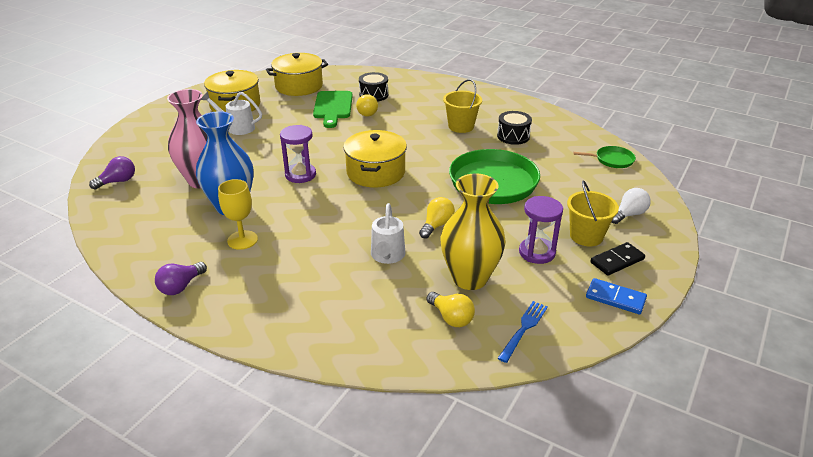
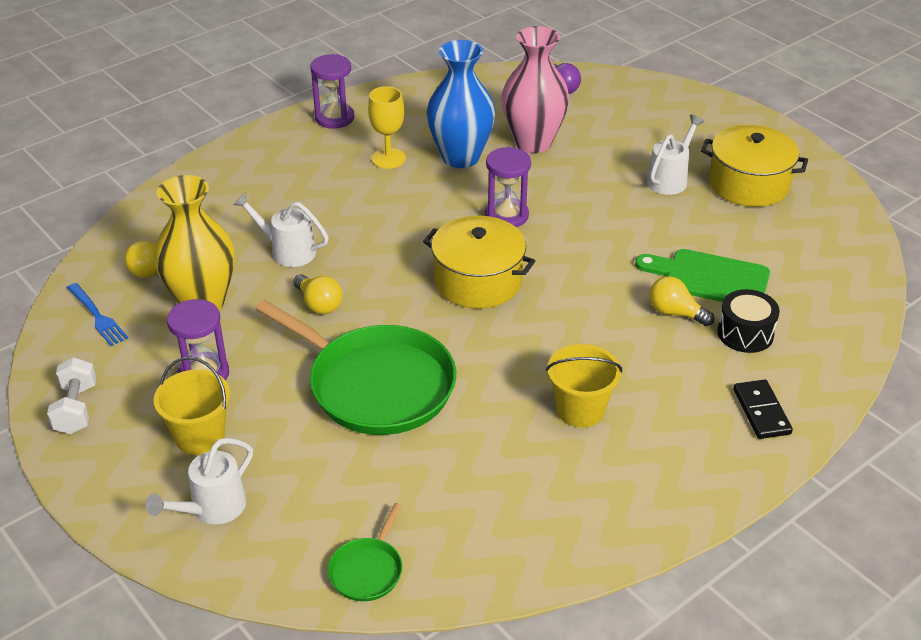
camera: 110 degrees right, 5 degrees up
purple light bulb [155,262,207,295] -> purple hourglass [310,54,354,129]
yellow pot [266,53,328,96] -> none
black drum [497,111,532,145] -> none
blue domino [586,278,647,314] -> white dumbbell [47,357,96,434]
black domino [590,242,645,276] -> black domino moved to [733,380,793,439]
white light bulb [612,188,651,224] -> white watering can [145,438,253,524]

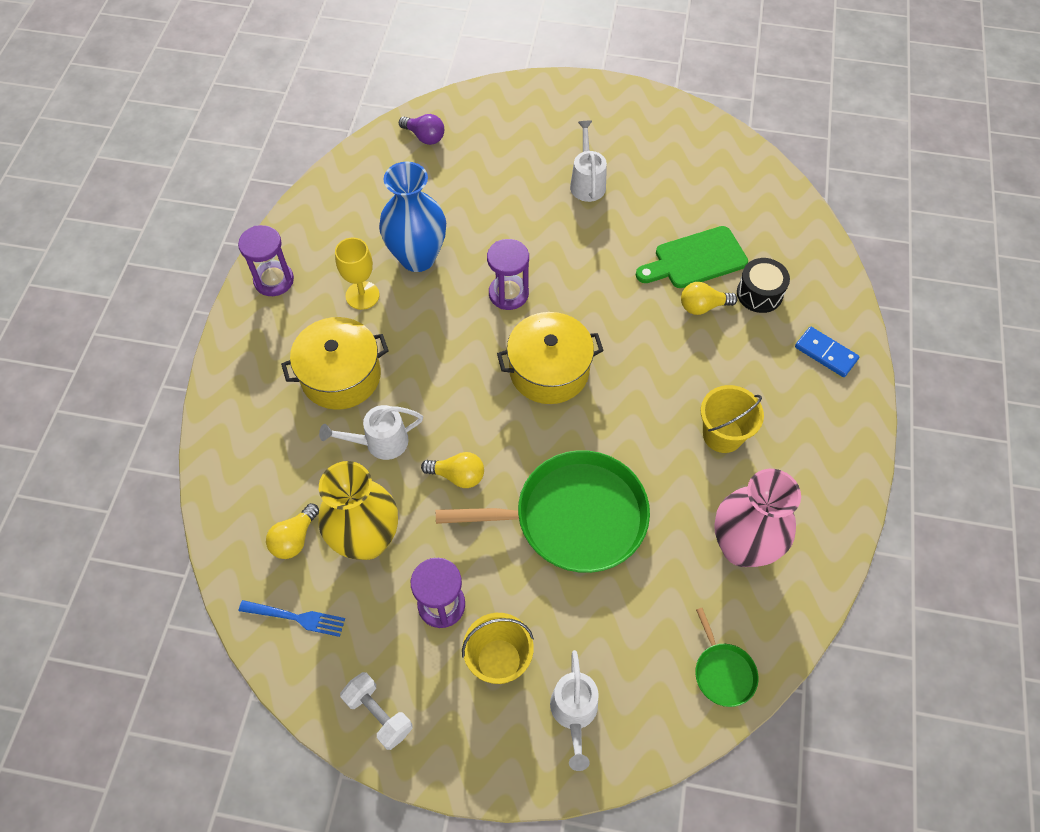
camera: 40 degrees left, 20 degrees up
pink vase [502,26,569,153] -> pink vase moved to [714,469,801,567]
yellow pot [701,125,808,207] -> yellow pot moved to [281,317,389,410]
black domino [733,380,793,439] -> blue domino [795,327,859,377]

